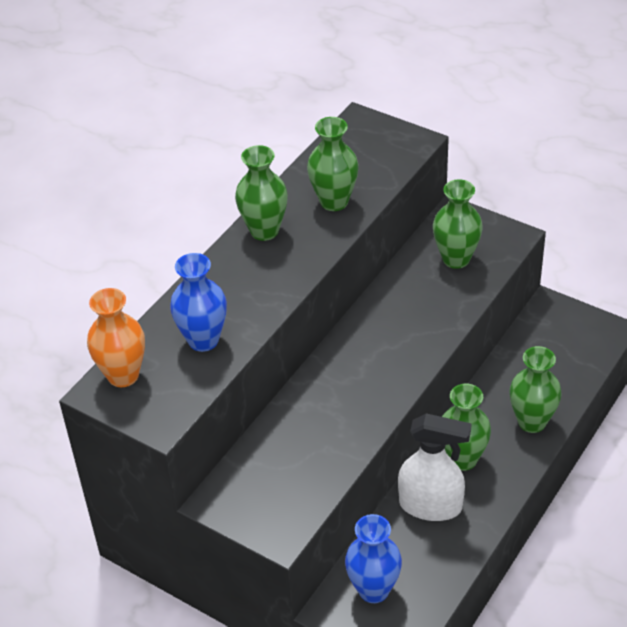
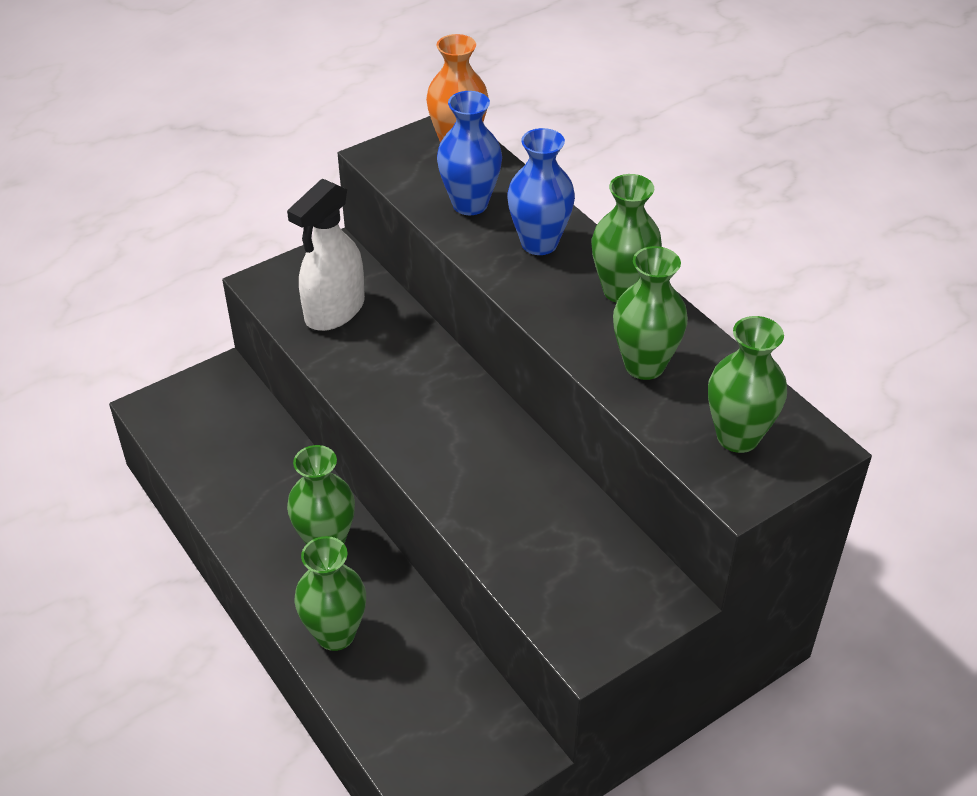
camera: 110 degrees right, 0 degrees up
blue vase [345,514,402,603] -> blue vase moved to [507,128,575,255]
white spray bottle [398,413,472,521] -> white spray bottle moved to [287,178,365,331]
green vase [433,179,483,269] -> green vase moved to [708,316,787,453]

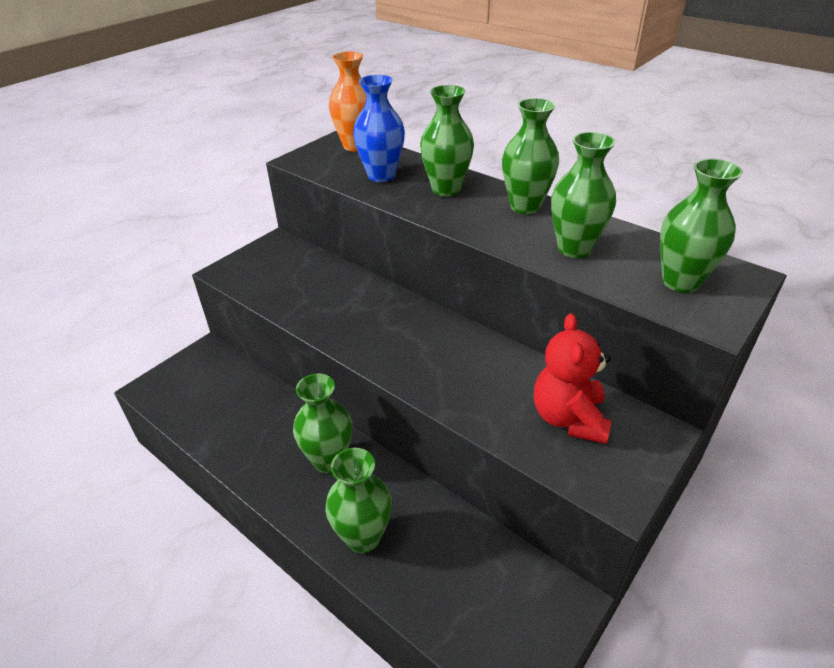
camera: 15 degrees left, 5 degrees down
white spray bottle [287,178,365,331] -> none
blue vase [507,128,575,255] -> green vase [420,85,474,196]
none -> red teddy bear [534,313,611,444]

